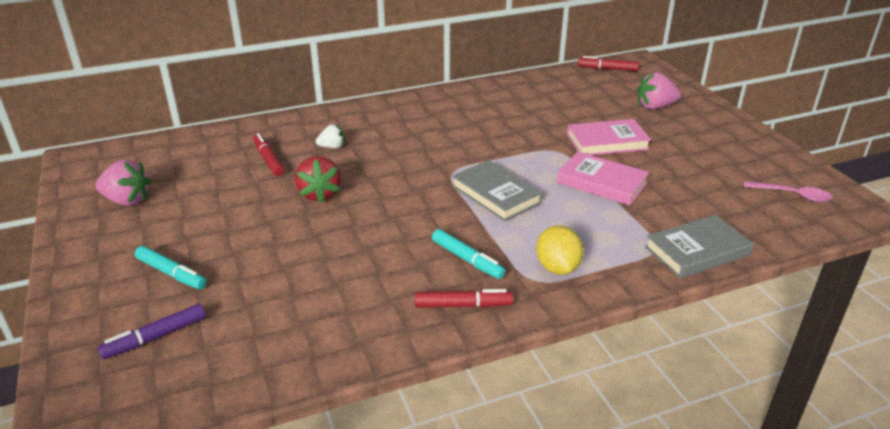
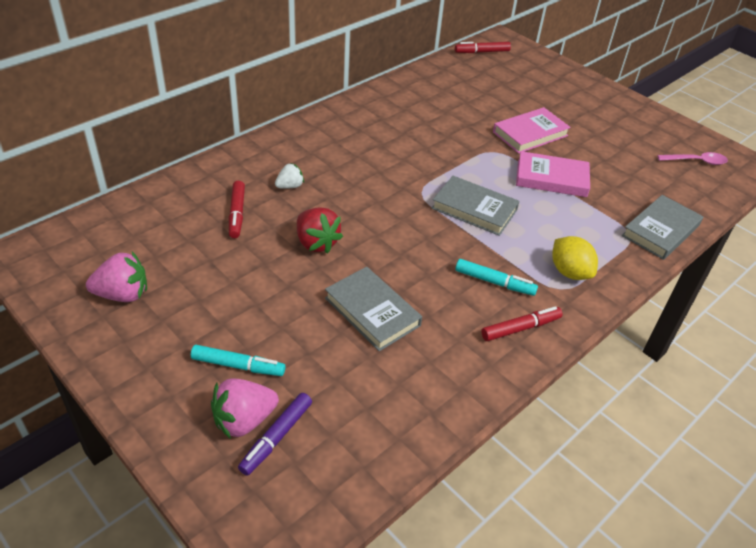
camera: 25 degrees left, 10 degrees up
red marker [253,133,285,176] -> red marker turned 135 degrees counterclockwise [229,181,245,238]
pink strawberry [637,72,681,109] -> pink strawberry moved to [211,378,279,439]
none -> grey book [325,267,422,351]

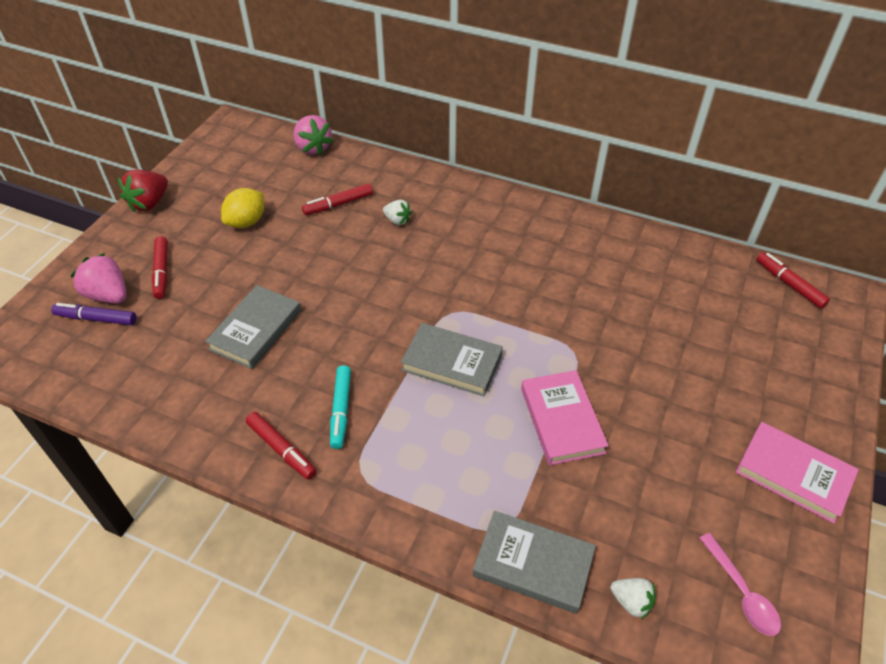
camera: 70 degrees right, 5 degrees up
pink strawberry [86,252,147,302] -> pink strawberry moved to [293,115,333,156]
turquoise marker [191,345,285,376] -> red marker [152,236,168,299]
red strawberry [297,207,343,253] -> red strawberry moved to [118,169,168,212]
grey book [432,176,520,236] -> grey book turned 75 degrees counterclockwise [401,323,503,396]
pink book [493,107,571,154] -> pink book moved to [736,422,859,524]
yellow lemon [552,236,598,280] -> yellow lemon moved to [221,188,264,228]
none -> white strawberry [611,578,655,620]

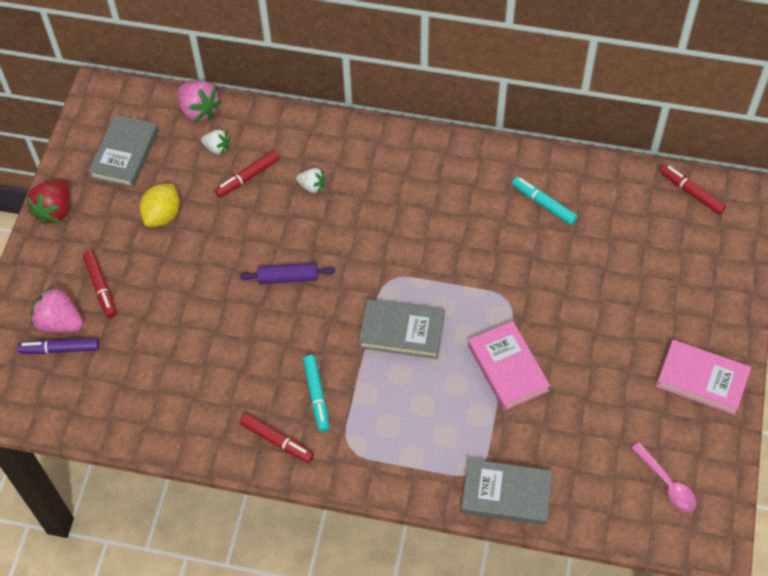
camera: 10 degrees left, 10 degrees up
grey book [205,285,301,369] -> grey book moved to [88,114,159,188]
white strawberry [611,578,655,620] -> white strawberry moved to [201,129,230,154]
none -> purple rolling pin [240,263,335,284]
none -> turquoise marker [512,176,578,225]

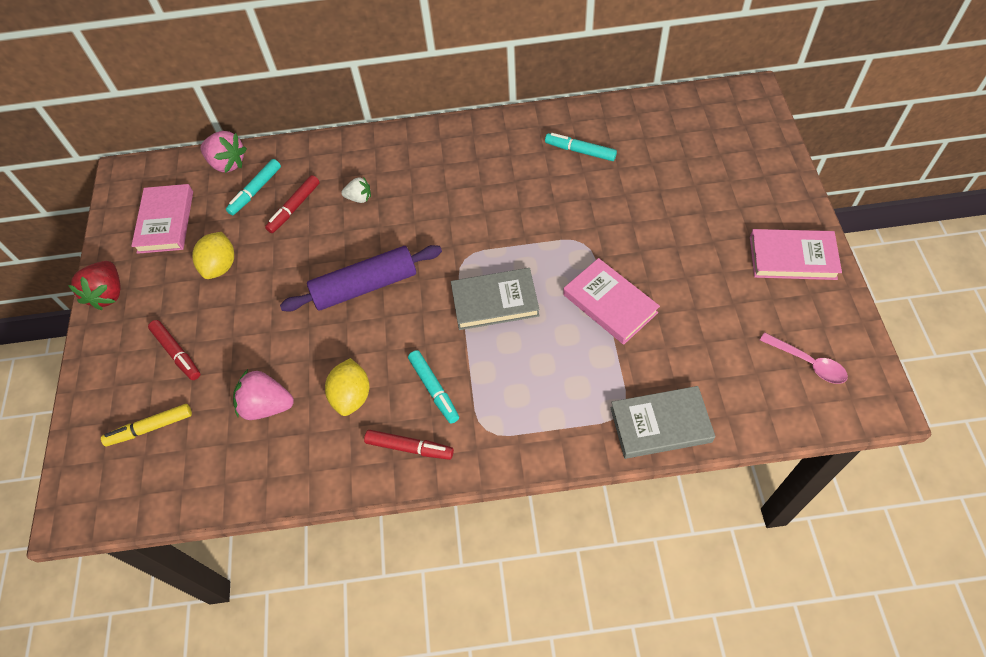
camera: 15 degrees left, 0 degrees up
purple marker [17,338,99,354] -> yellow marker [101,404,192,446]
pink strawberry [31,286,83,333] -> pink strawberry moved to [233,369,294,420]
grey book [88,114,159,188] -> pink book [131,184,193,254]
white strawberry [201,129,230,154] -> turquoise marker [226,159,281,215]
purple rolling pin [240,263,335,284] -> purple rolling pin [280,245,442,312], size x1.71
red marker [660,164,726,215] -> none
none -> yellow lemon [325,358,369,416]

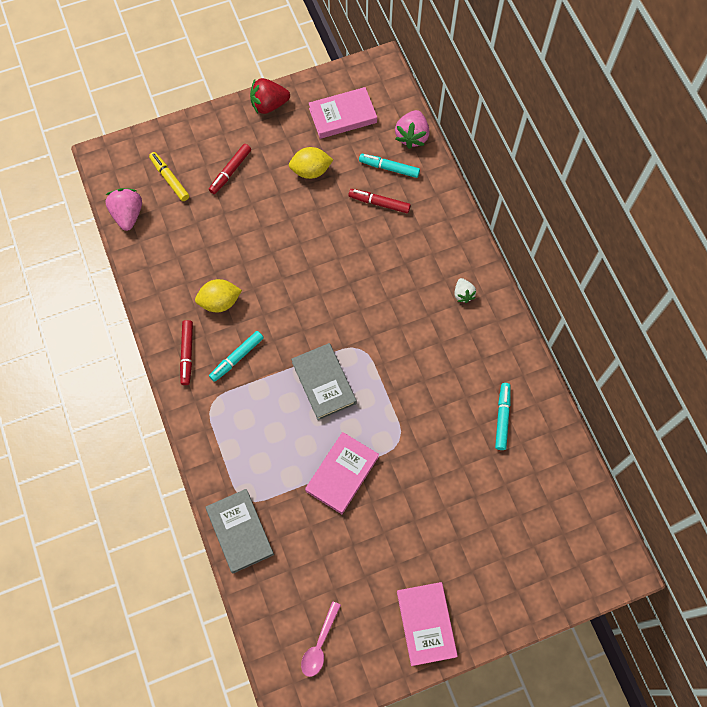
camera: 70 degrees right, 10 degrees up
pink strawberry [233,369,294,420] -> pink strawberry moved to [105,188,142,231]
purple rolling pin [280,245,442,312] -> none
white strawberry [341,177,371,203] -> white strawberry moved to [454,278,476,303]

